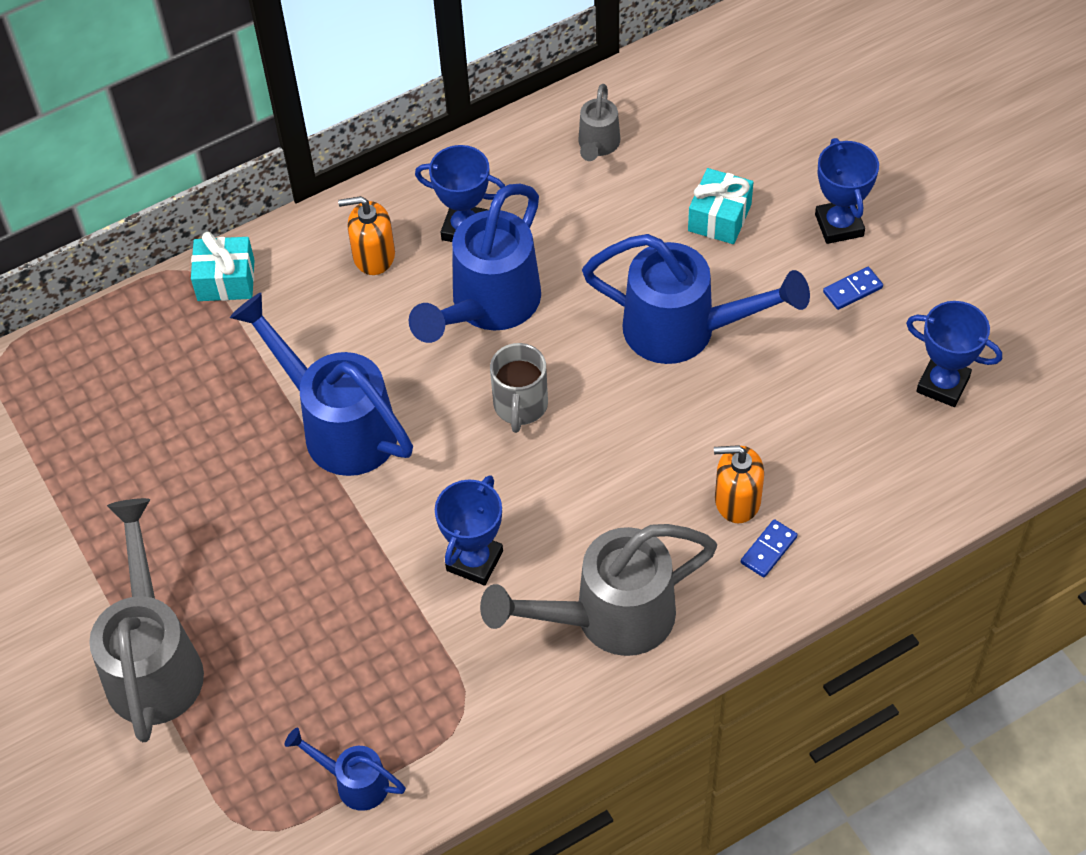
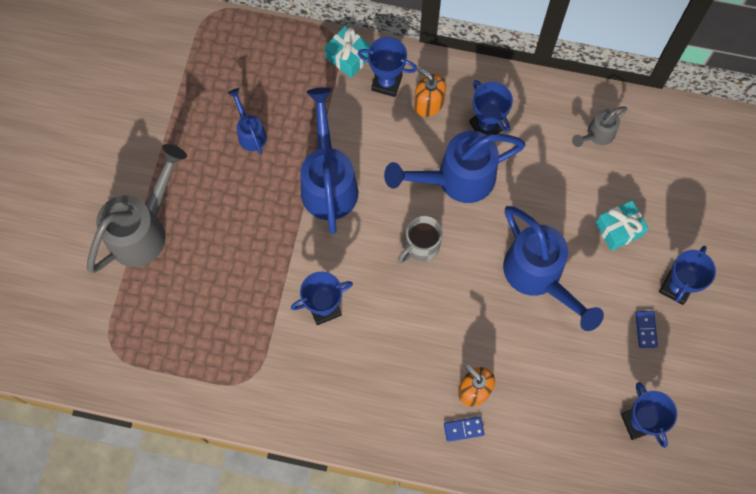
camera: 40 degrees right, 15 degrees up
blue watering can [285,728,406,811] -> blue watering can moved to [228,88,267,154]
grey watering can [480,524,717,656] -> none
blue domino [823,267,883,310] -> blue domino turned 75 degrees clockwise [636,311,658,348]
none -> blue trophy [358,37,417,97]

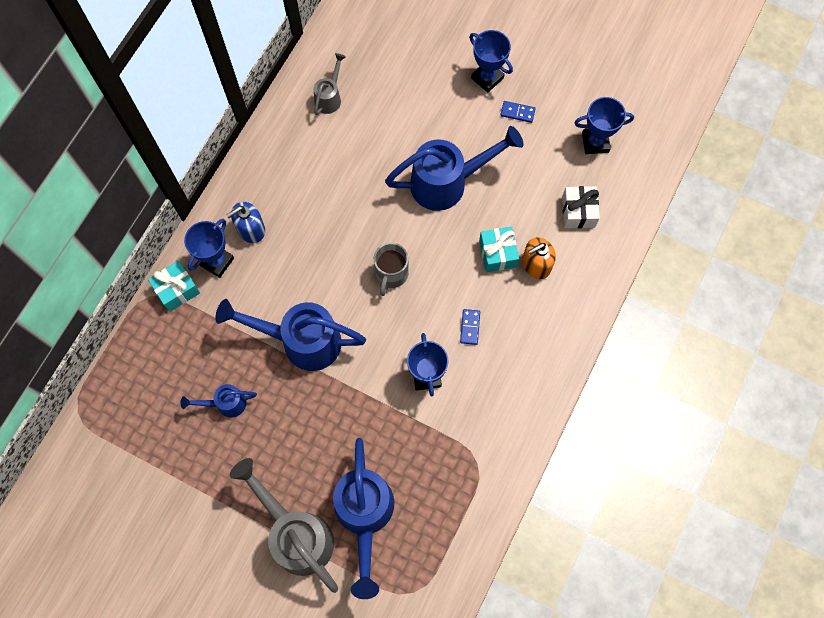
camera: 75 degrees left, 0 degrees up
blue watering can [384,131,526,203] -> blue watering can moved to [333,438,394,599]
grey mug [398,215,442,263] -> grey mug turned 45 degrees clockwise [374,243,409,296]
orange soap dispenser [414,67,446,117] -> blue soap dispenser [227,202,265,243]
blue domino [444,417,484,442] -> blue domino moved to [460,309,480,345]
blue trophy [469,80,513,135] -> none
grey watering can [572,106,627,147] -> grey watering can turned 135 degrees counterclockwise [314,53,346,115]
turquoise gift [595,200,649,251] -> turquoise gift moved to [479,227,519,272]
none -> white gift [562,186,600,228]

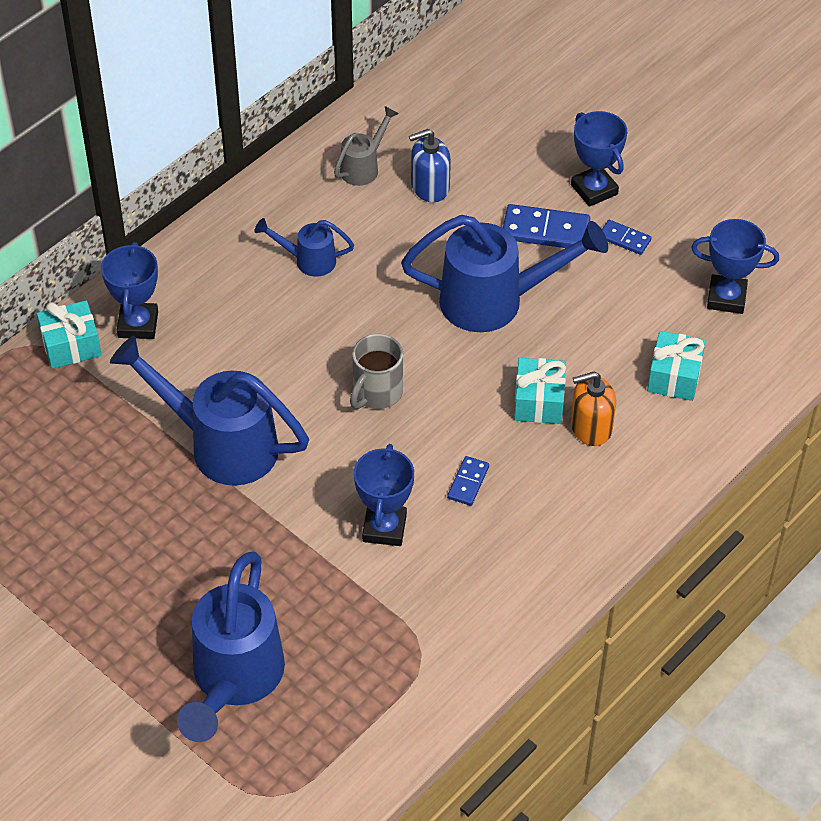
camera: 15 degrees right, 20 degrees down
blue watering can [181,384,257,418] -> blue watering can moved to [255,218,354,277]
blue trophy [184,219,234,278] -> blue trophy turned 45 degrees counterclockwise [101,242,158,339]
blue soap dispenser [227,202,265,243] -> blue soap dispenser moved to [409,129,451,202]
grey watering can [230,458,338,593] -> none
white gift [562,186,600,228] -> turquoise gift [647,331,706,401]
none -> blue domino [503,204,590,248]

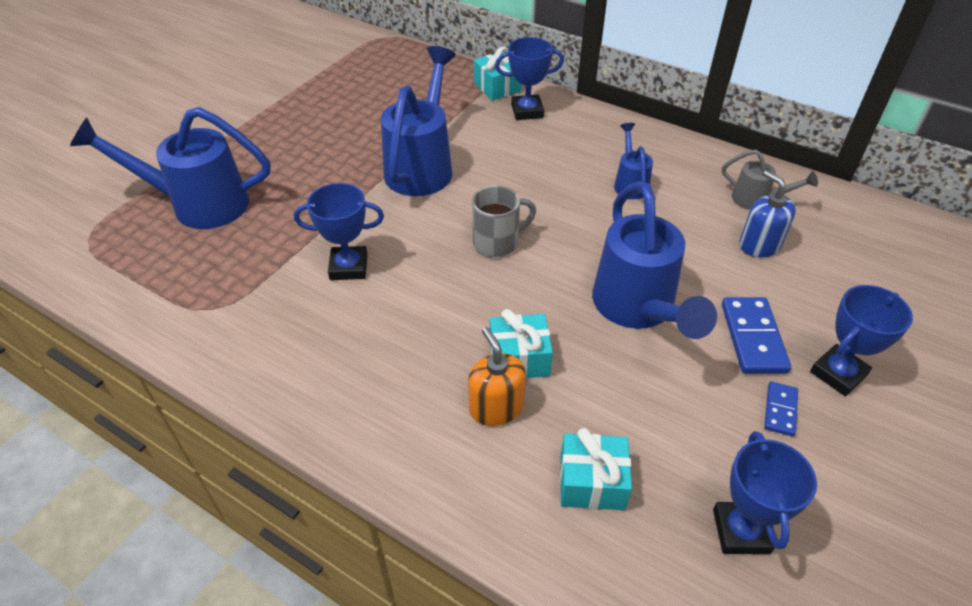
camera: 80 degrees right, 5 degrees down
grey mug [350,334,403,409] -> grey mug turned 135 degrees clockwise [472,185,536,257]
blue domino [447,456,489,506] -> none

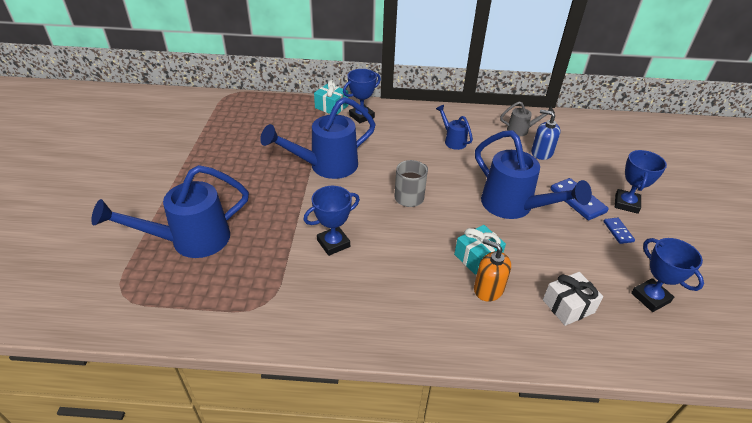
camera: 30 degrees left, 5 degrees down
blue watering can [381,46,456,196] -> blue watering can turned 105 degrees counterclockwise [260,97,376,179]
turquoise gift [560,428,632,510] -> white gift [543,272,603,326]

